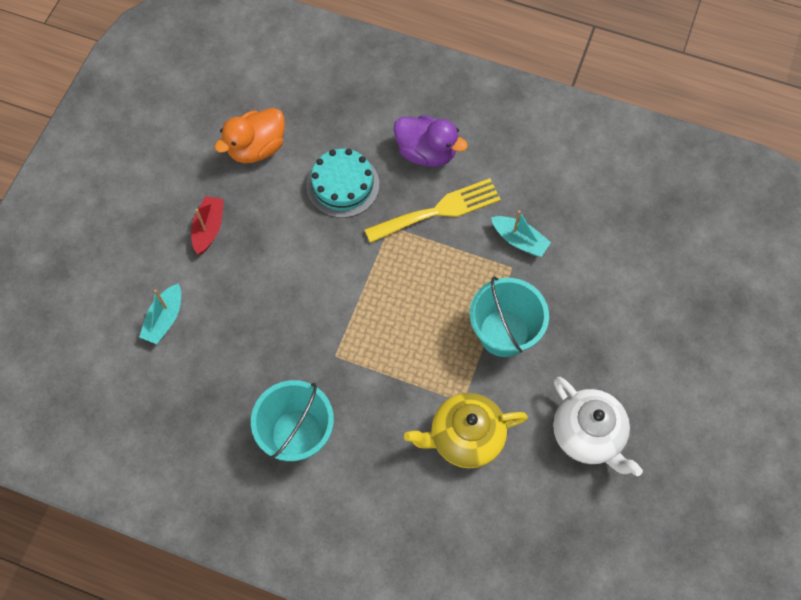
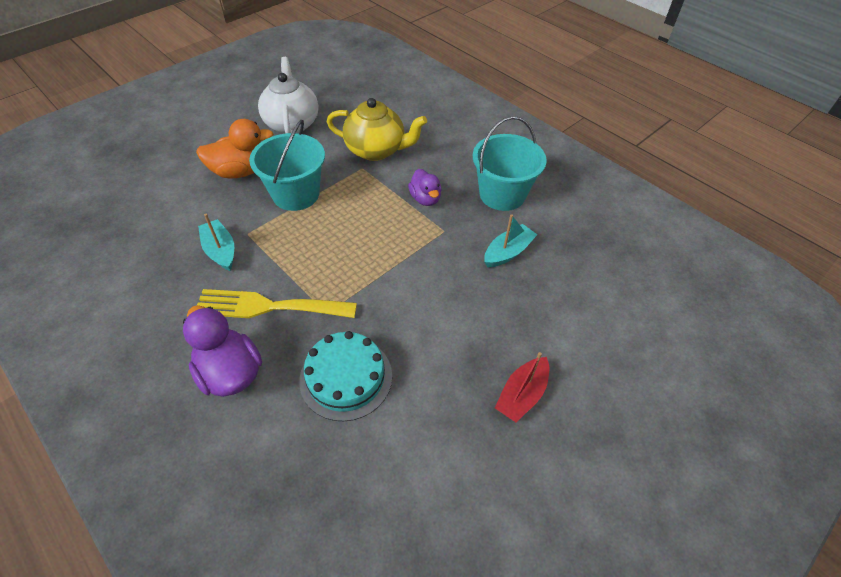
camera: 155 degrees left, 15 degrees down
turquoise boat [139,283,181,344] -> turquoise boat moved to [484,214,537,267]
orange duck [214,108,285,163] -> orange duck moved to [196,119,274,179]
none -> purple duck [408,169,442,206]

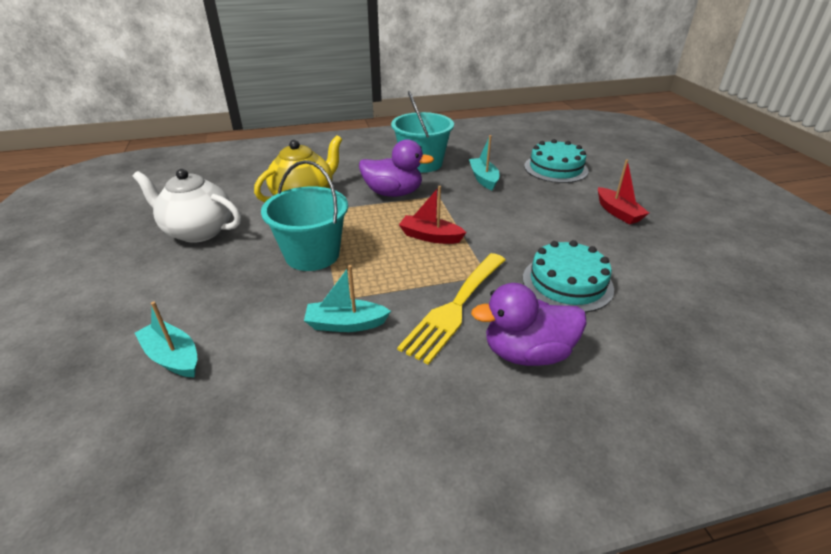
camera: 60 degrees left, 15 degrees down
orange duck [196,119,274,179] -> none
purple duck [408,169,442,206] -> purple duck [359,139,434,197], size x1.58
none -> turquoise boat [135,301,197,378]
none -> red boat [399,186,467,244]
none -> turquoise cake [524,139,589,183]

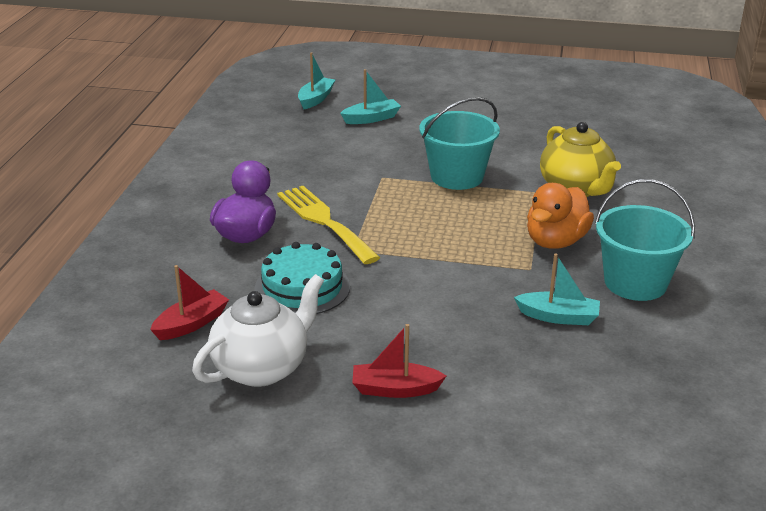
camera: 115 degrees right, 5 degrees down
white teapot [133,169,241,243] -> white teapot moved to [192,274,324,387]
turquoise boat [304,265,391,332] -> turquoise boat moved to [298,52,335,109]
purple duck [359,139,434,197] -> orange duck [527,183,594,249]
red boat [399,186,467,244] -> red boat moved to [150,265,229,340]
turquoise cake [524,139,589,183] -> none

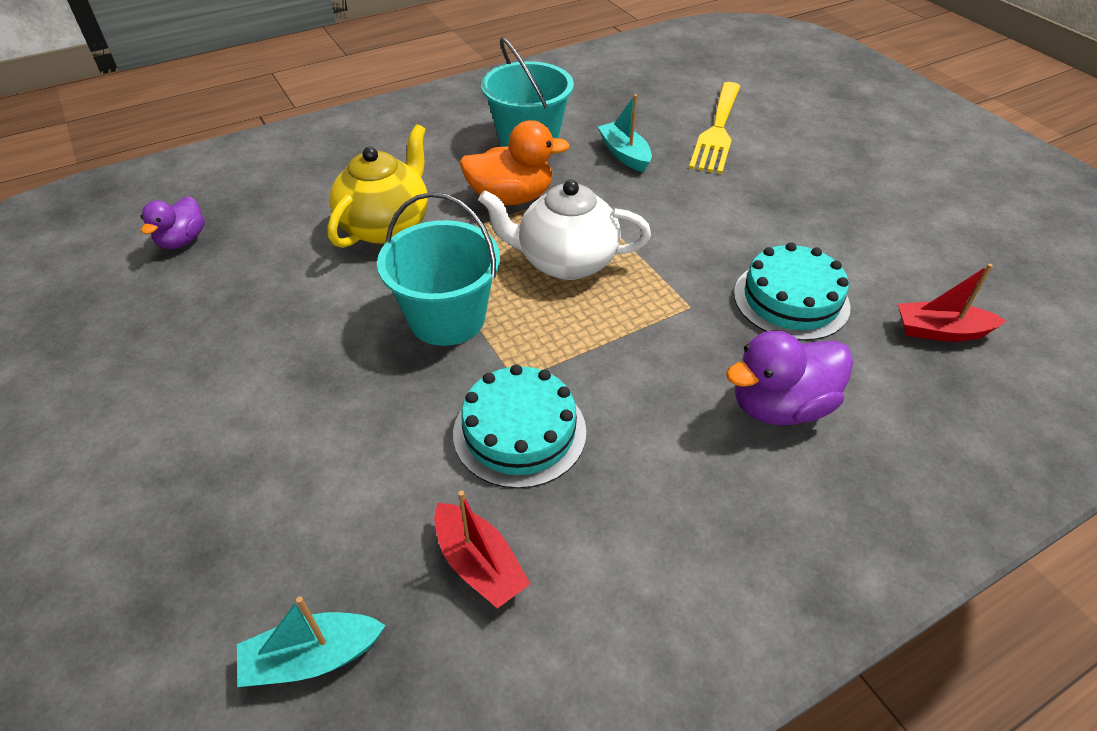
camera: 130 degrees left, 15 degrees up
white teapot [192,274,324,387] -> white teapot moved to [478,180,651,280]
yellow fork [277,186,380,264] -> yellow fork moved to [689,82,741,174]
turquoise boat [340,69,401,124] -> none
red boat [352,324,446,398] -> red boat moved to [434,490,530,609]
none -> purple duck [141,196,205,249]
none -> turquoise cake [453,364,586,489]

